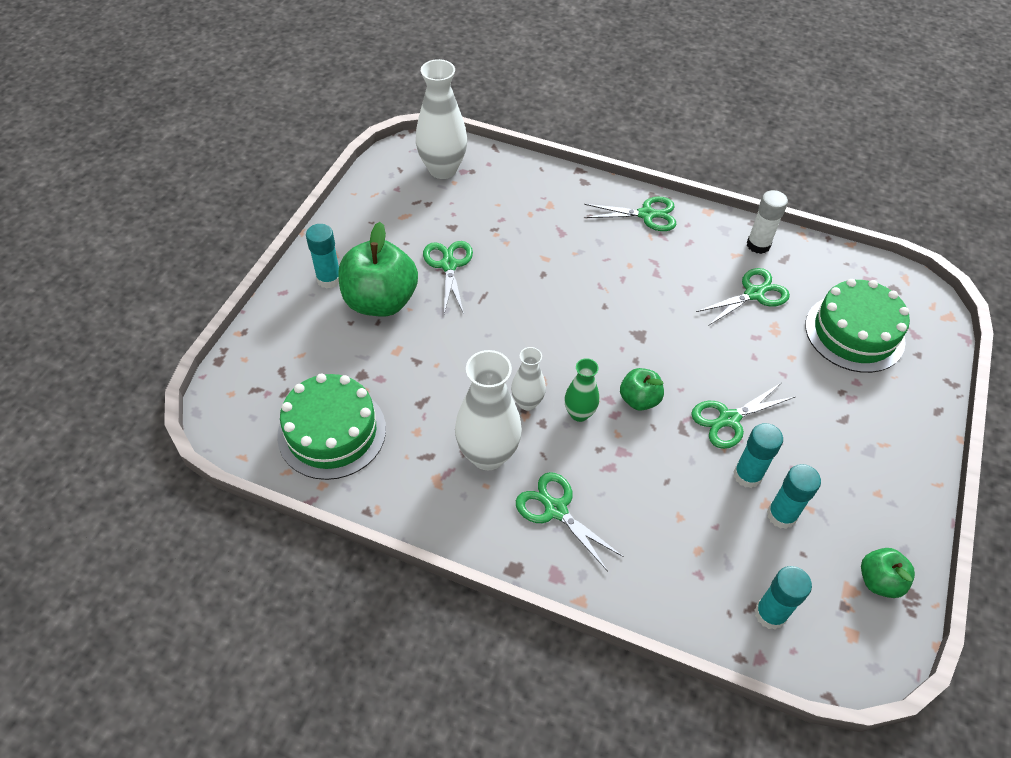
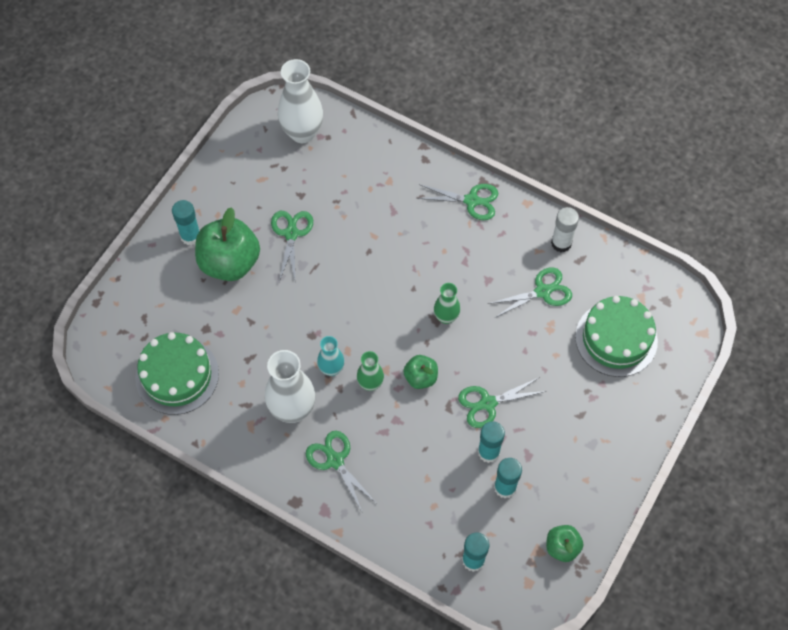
camera: 10 degrees right, 10 degrees up
white vase [511,347,546,411] -> turquoise vase [317,336,344,376]
none -> green vase [434,283,460,324]

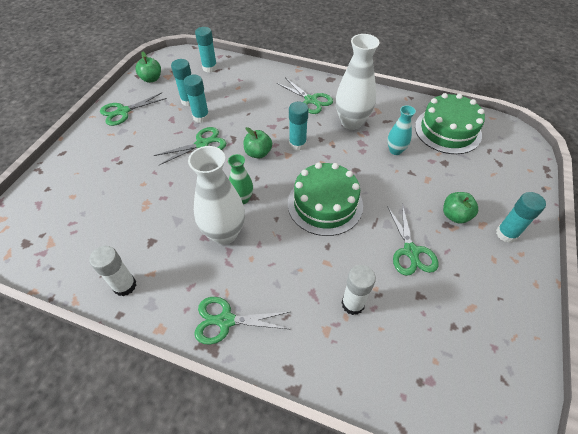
camera: 170 degrees right, 10 degrees down
green apple [195,207,260,281] -> green apple [443,192,478,224], size x0.52
white vase [278,59,323,143] -> white vase moved to [188,146,245,245]
turquoise vase [317,336,344,376] -> turquoise vase moved to [387,105,416,155]
green vase [357,351,384,391] -> turquoise glue stick [289,102,309,151]
green scissors [488,267,572,318] -> green scissors moved to [100,92,167,126]
green cake [575,296,658,377] -> green cake moved to [288,162,363,236]
none -> white glue stick [342,265,376,315]

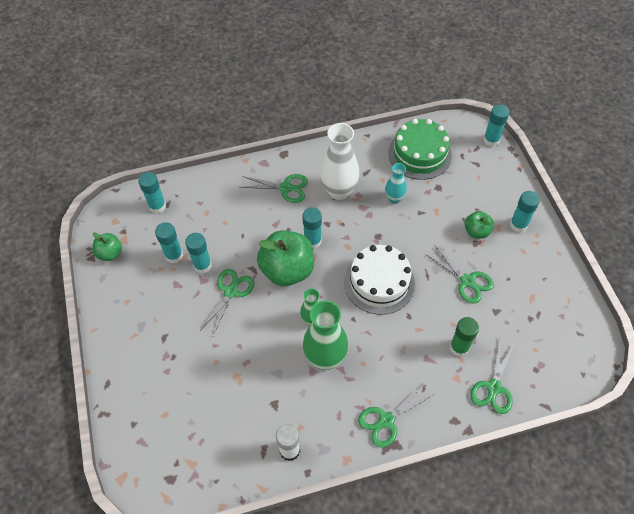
camera: 35 degrees left, 5 degrees up
green scissors [100,92,167,126] -> green scissors moved to [470,338,514,414]
white vase [188,146,245,245] -> green vase [303,300,349,370]
green apple [244,127,272,158] -> green apple [257,230,314,286], size x1.93
green cake [288,162,363,236] -> white cake [344,245,415,315]
white glue stick [342,265,376,315] -> green glue stick [450,317,479,357]
none -> turquoise glue stick [483,104,509,147]

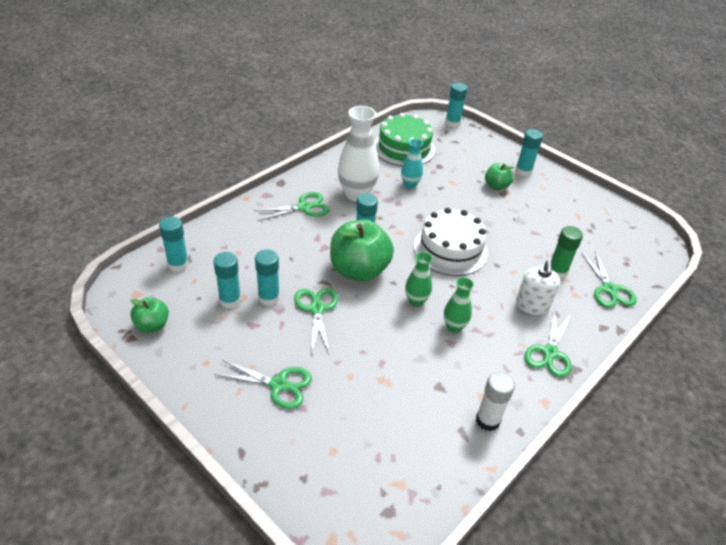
camera: 35 degrees left, 15 degrees down
green vase [303,300,349,370] -> green vase [444,277,474,333], size x0.55
green scissors [425,246,494,304] -> green scissors moved to [214,360,312,409]
none -> white soap dispenser [516,260,560,315]

